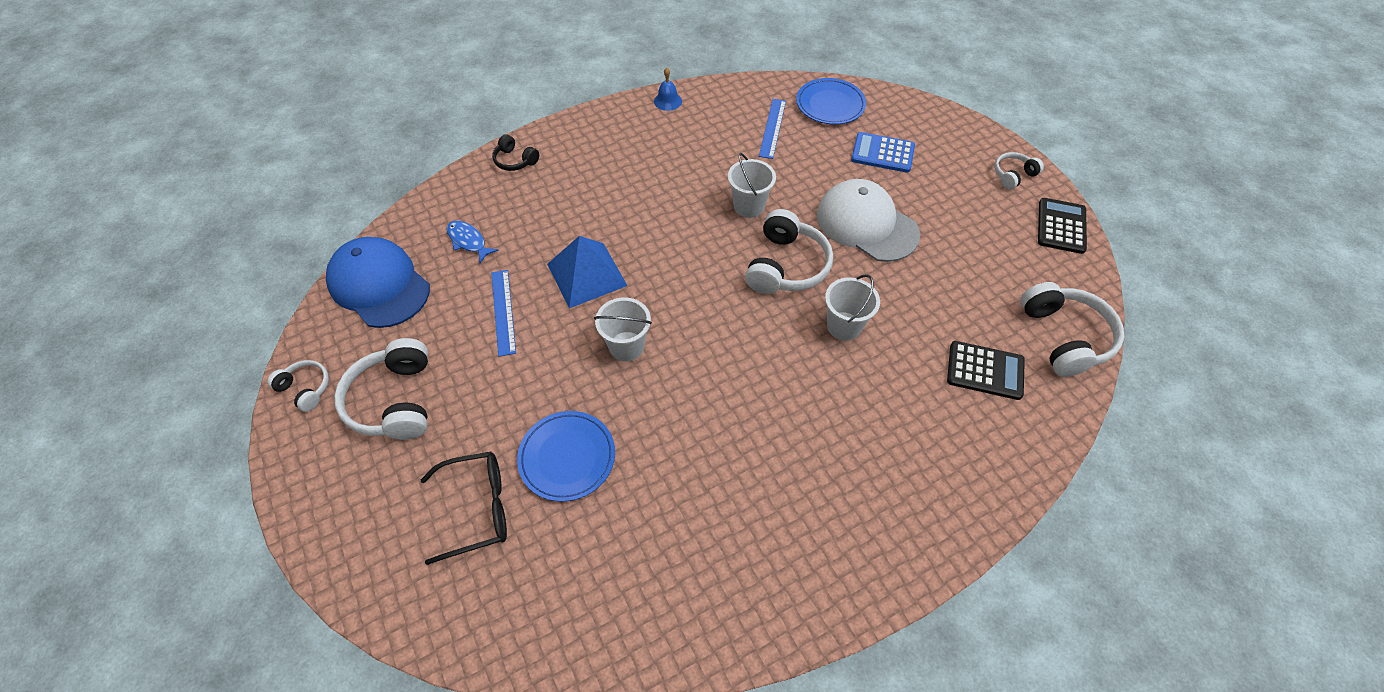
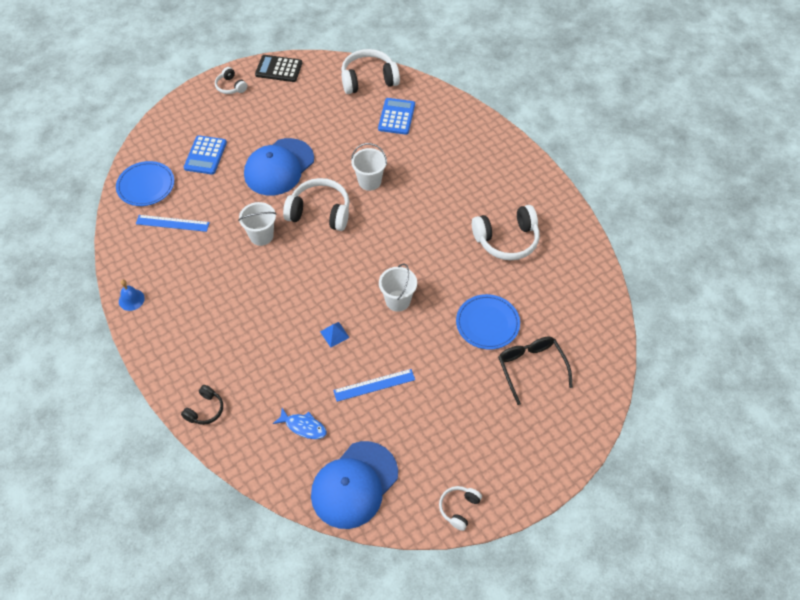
camera: 95 degrees left, 0 degrees up
white headphones [334,338,428,440] -> white headphones moved to [472,205,540,260]
blue fish [447,221,499,263] -> blue fish turned 105 degrees counterclockwise [273,408,327,439]
blue pyramid [547,236,627,308] -> blue pyramid [320,322,349,348], size x0.45
white cap [817,179,920,262] -> blue cap [244,138,314,195]
black calculator [947,341,1025,400] -> blue calculator [378,98,415,135]

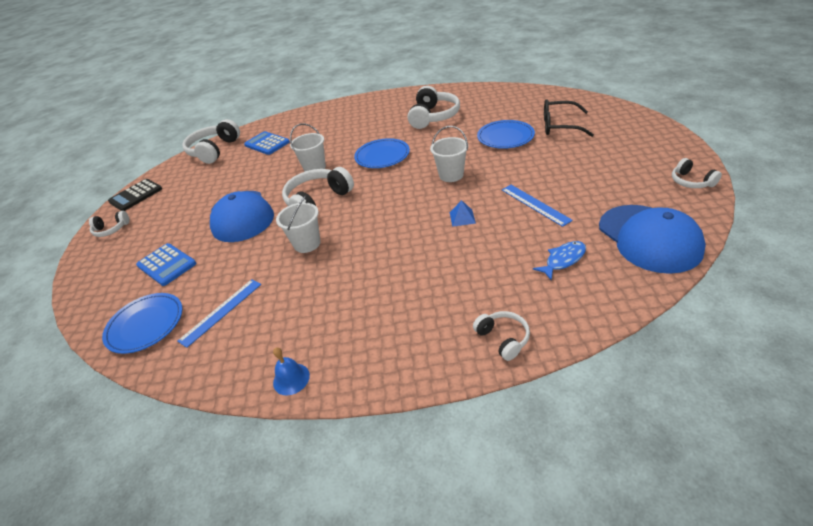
camera: 55 degrees left, 15 degrees down
black headphones [181,385,223,425] -> white headphones [473,311,530,361]
blue ruler [333,369,415,402] -> blue ruler turned 45 degrees counterclockwise [502,185,573,227]
none -> blue plate [354,138,410,168]

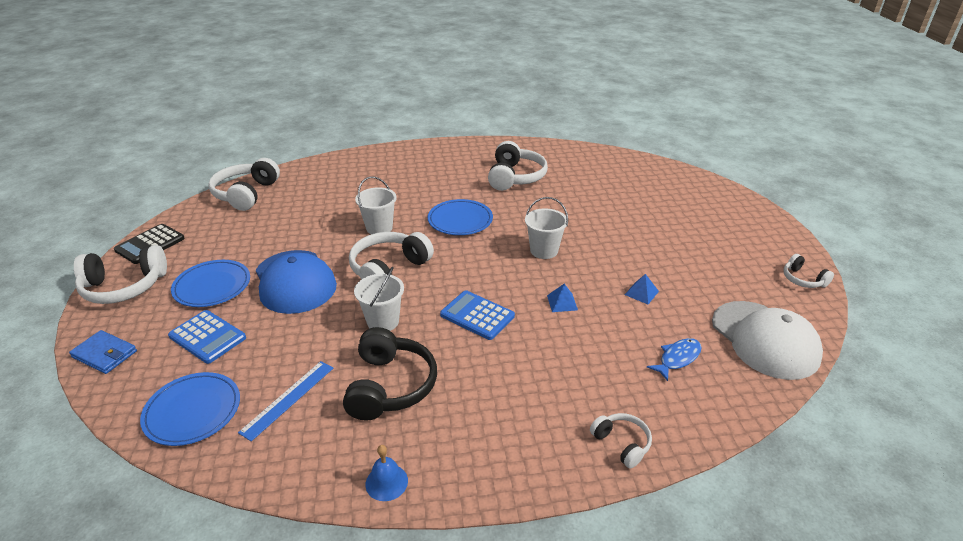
camera: 10 degrees left, 5 degrees down
white headphones [89,211,130,237] -> white headphones [74,245,167,304], size x1.86
blue calculator [244,131,290,155] -> blue calculator moved to [440,290,515,340]
blue plate [477,120,535,149] -> blue plate moved to [171,260,250,307]
blue ruler [502,185,573,227] -> blue pyramid [625,274,659,304]
black glasses [544,99,594,137] -> none
blue cap [599,205,706,274] -> white cap [712,301,823,380]
none -> blue wallet [69,330,137,374]
none -> black headphones [343,327,437,421]

